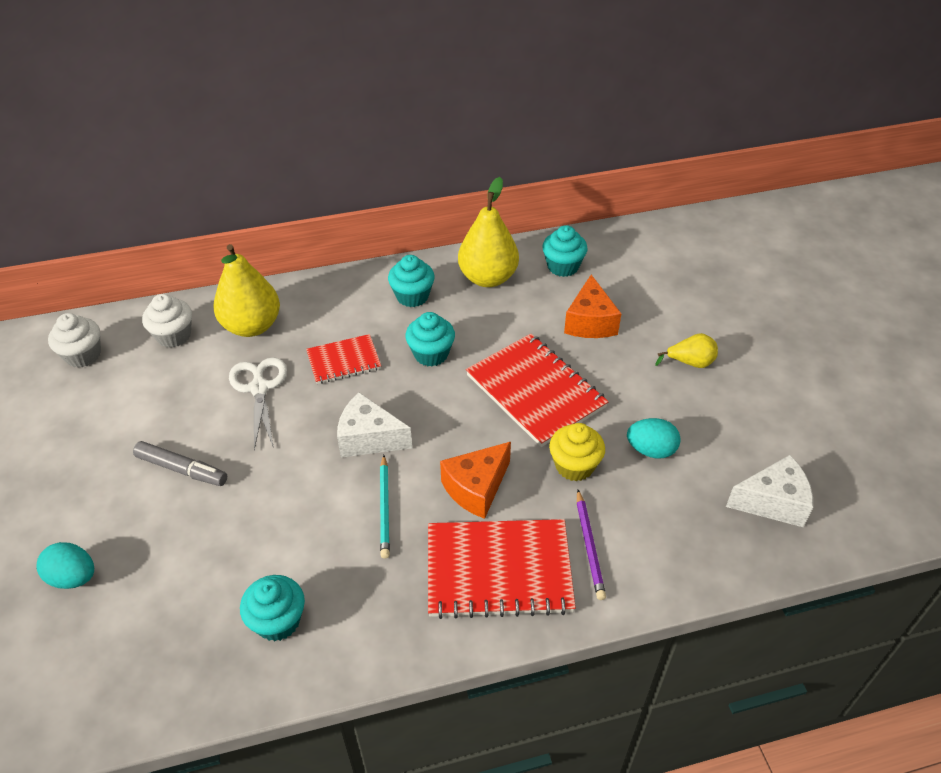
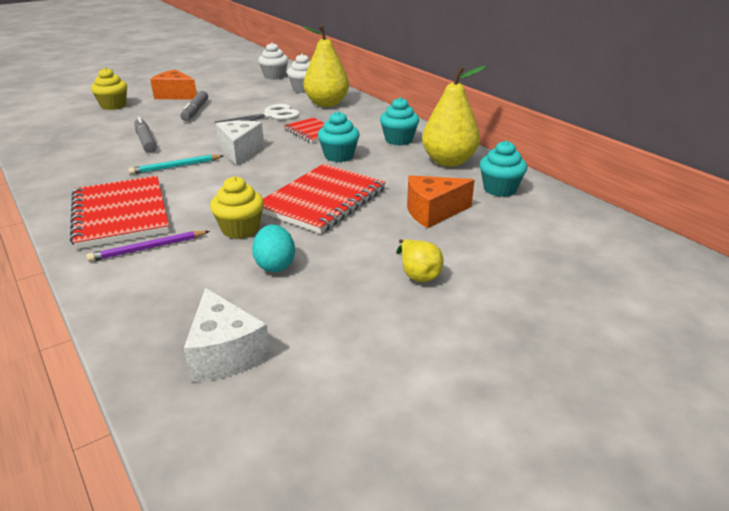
camera: 70 degrees right, 15 degrees down
turquoise egg [37,542,94,589] -> yellow cupcake [91,68,127,110]
turquoise cupcake [240,575,305,641] -> none
orange cheese [440,442,511,519] -> orange cheese moved to [150,70,197,100]
none -> grey marker [134,117,157,153]

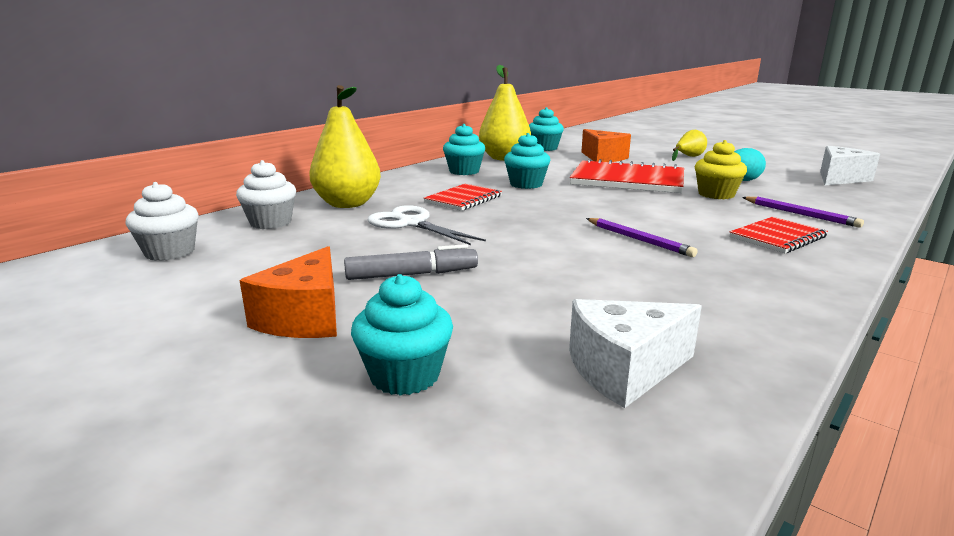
camera: 105 degrees left, 10 degrees down
red notebook [70,176,169,249] -> red notebook [729,217,828,253], size x0.57
yellow cupcake [91,68,127,110] -> turquoise cupcake [351,274,453,396]
turquoise pencil [129,155,223,174] -> purple pencil [586,218,697,257]
grey marker [134,117,157,153] -> none
white cheese [216,121,264,166] -> white cheese moved to [569,299,702,408]

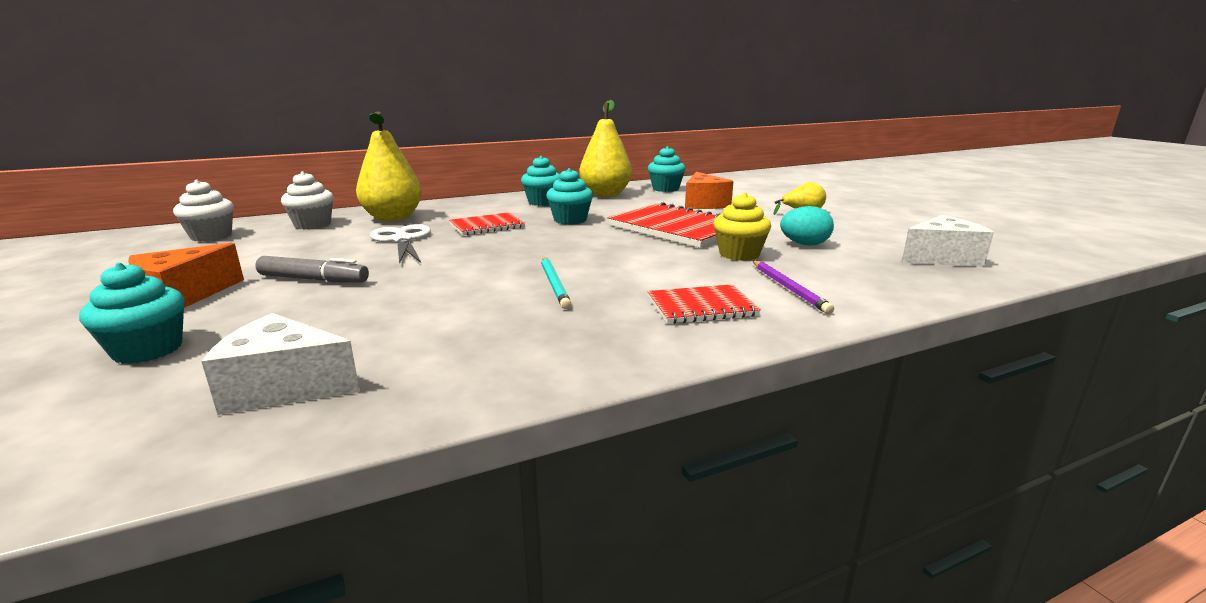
camera: 25 degrees right, 0 degrees up
purple pencil [586,218,697,257] -> turquoise pencil [541,257,571,309]

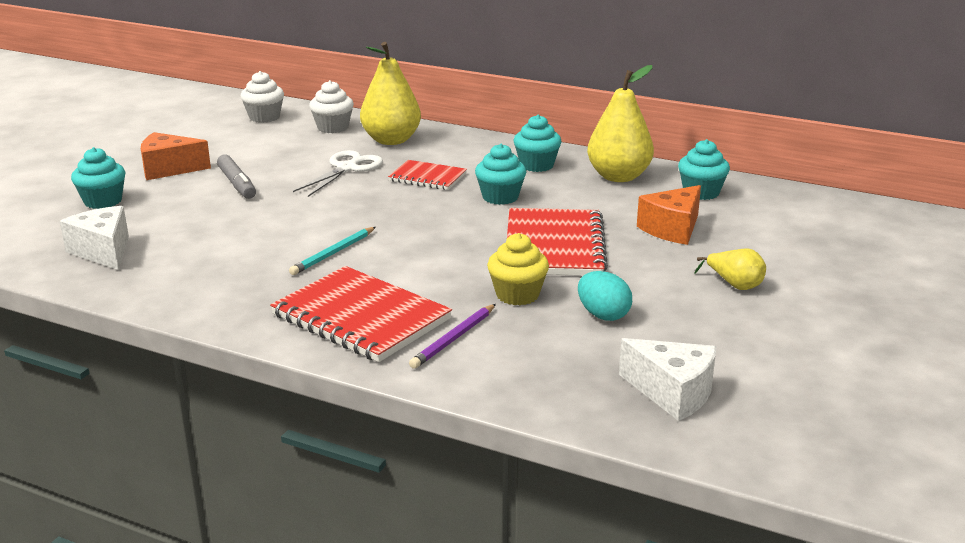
camera: 50 degrees right, 5 degrees up
red notebook [647,284,761,324] -> red notebook [270,266,452,362], size x1.75

